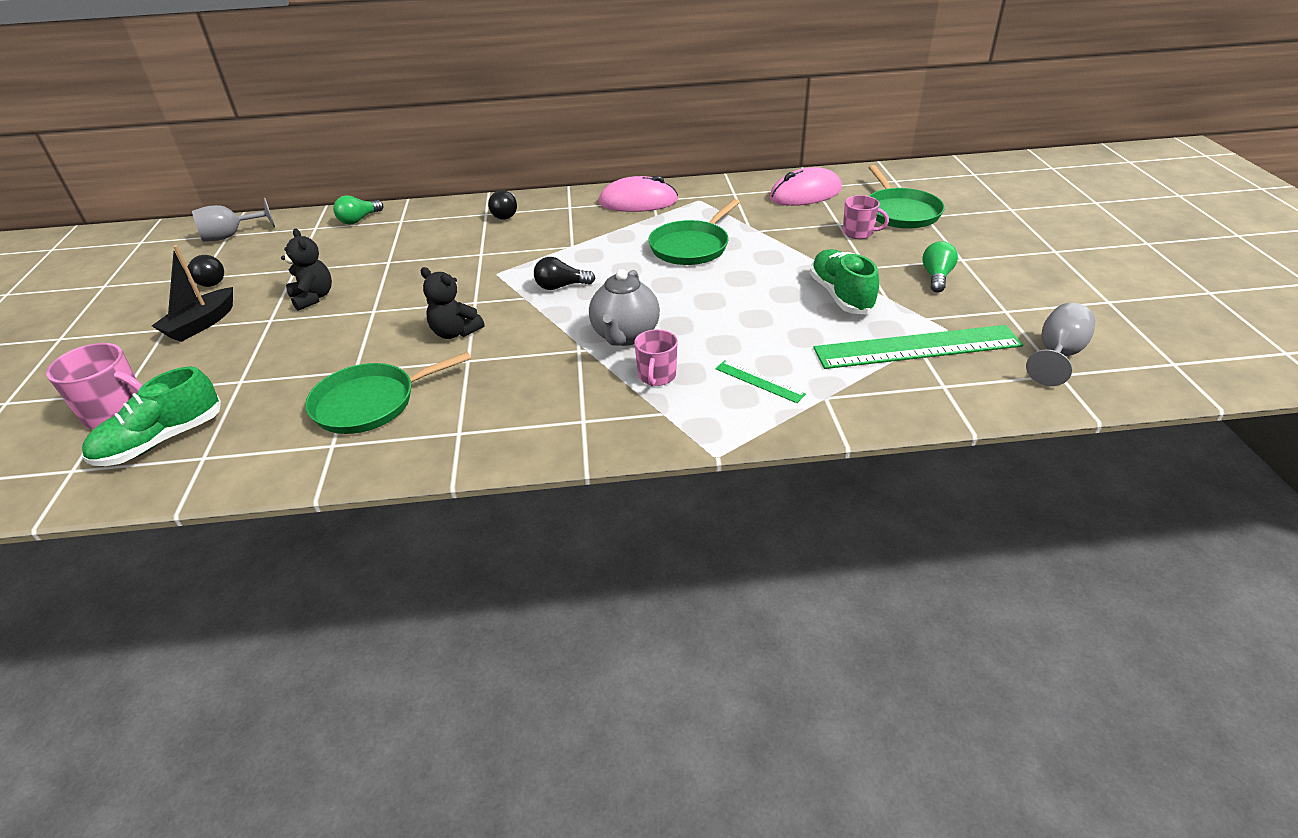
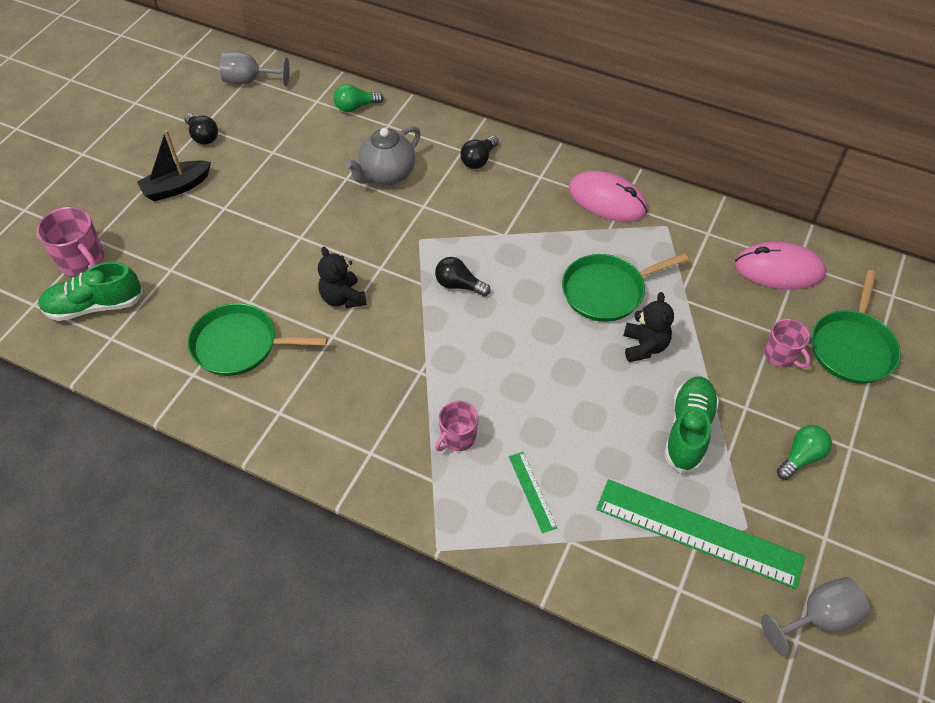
camera: 30 degrees right, 15 degrees up
black teddy bear [281,228,332,311] -> black teddy bear moved to [623,292,674,362]
grey teapot [589,269,660,346] -> grey teapot moved to [346,126,421,185]

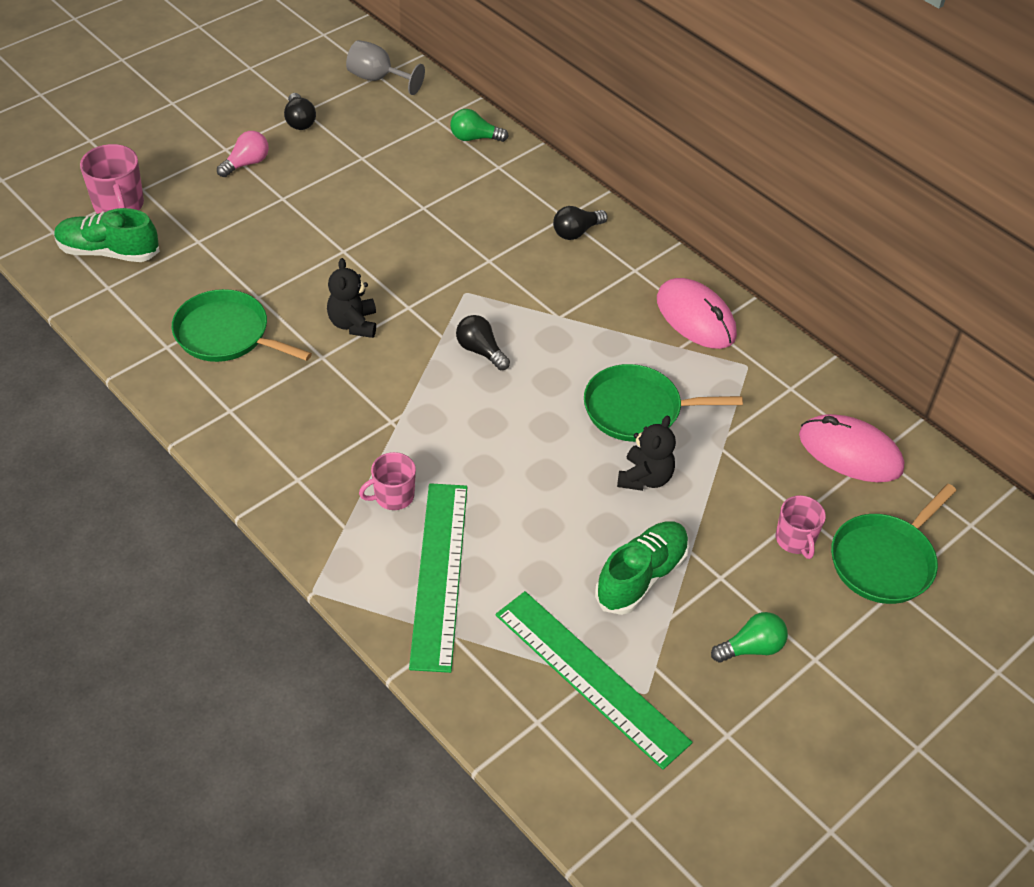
camera: 20 degrees right, 5 degrees down
black boat [137,130,211,201] -> pink light bulb [217,131,269,177]
grey teapot [346,126,421,185] -> none
green ruler [509,452,557,533] -> green ruler [409,483,467,673], size x2.22
grey goblet [761,577,870,656] -> none

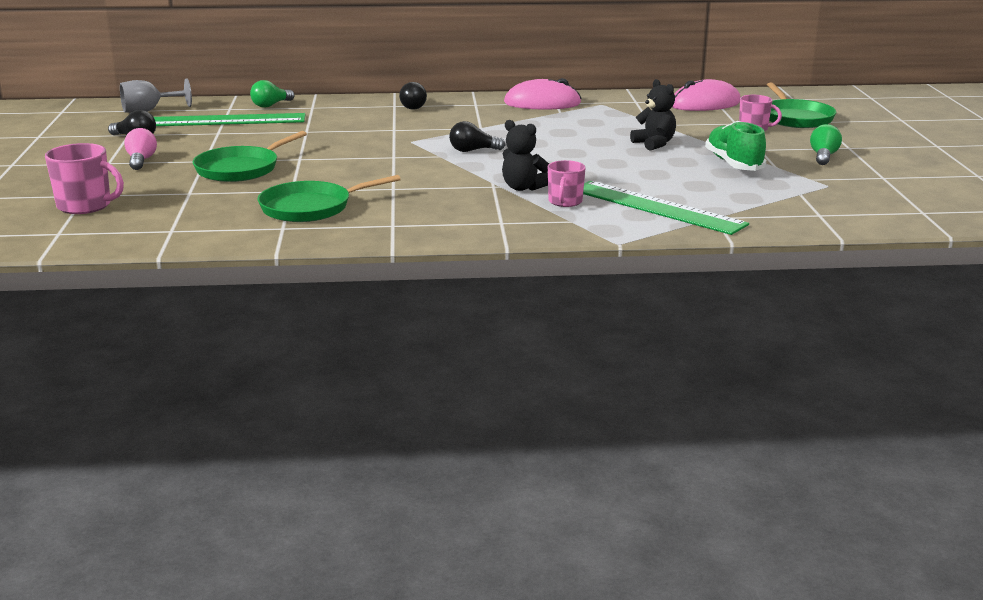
camera: 50 degrees left, 25 degrees down
green shoe [54,208,160,262] -> none
black teddy bear [327,258,376,338] -> black teddy bear moved to [502,120,549,191]
green ruler [495,591,693,770] -> green ruler moved to [154,113,306,126]
green pan [584,364,743,442] -> green pan moved to [193,131,307,182]

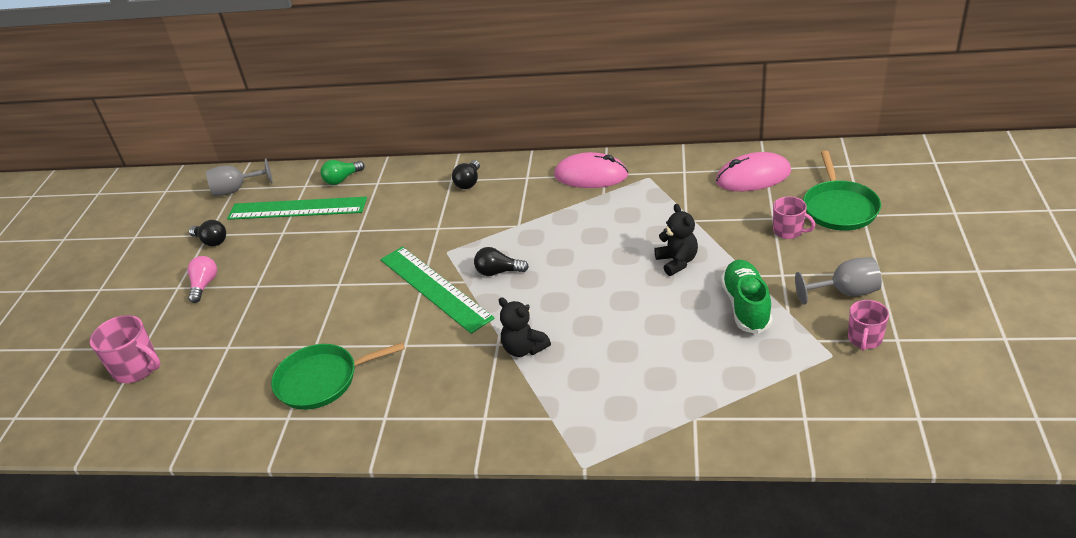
camera: 15 degrees right, 15 degrees up
green pan [193,131,307,182] -> none
pink mug [548,160,586,207] -> pink mug moved to [848,300,889,351]
green ruler [583,181,749,235] -> green ruler moved to [380,246,494,334]
green light bulb [810,124,842,165] -> grey goblet [795,257,882,305]

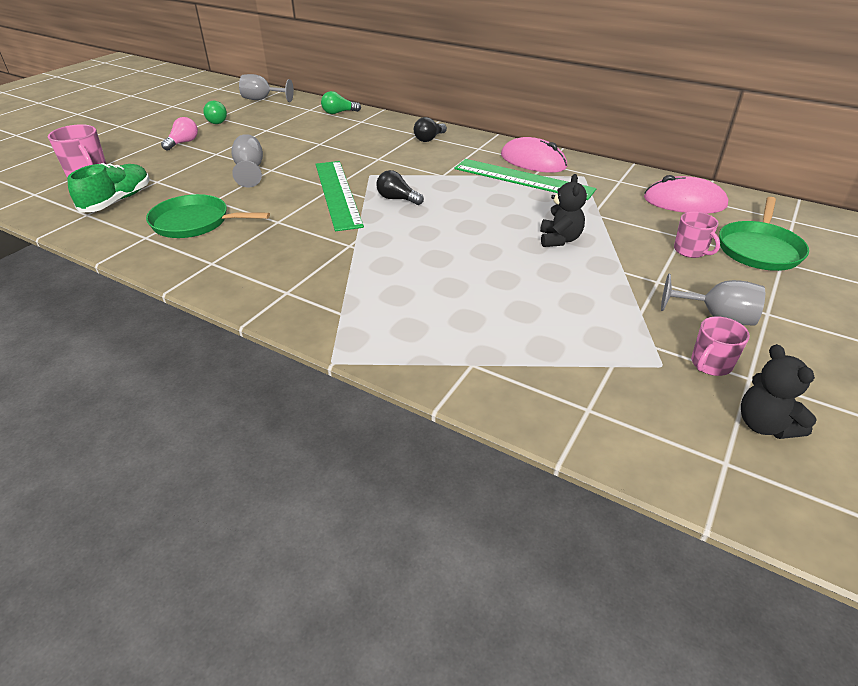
camera: 20 degrees right, 0 degrees up
black light bulb [189,220,226,246] -> green light bulb [203,101,227,124]
green ruler [227,197,367,220] -> green ruler moved to [454,159,596,200]
black teddy bear [499,297,551,357] -> black teddy bear moved to [741,344,817,439]
green shoe [721,260,772,334] -> green shoe moved to [67,163,149,213]
none -> grey goblet [231,134,263,188]

